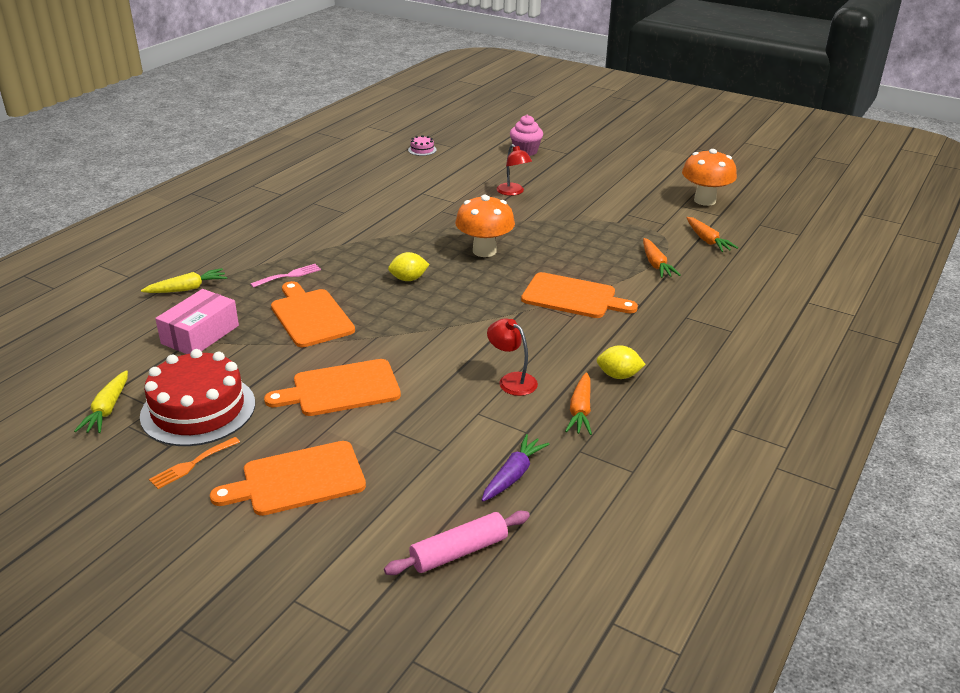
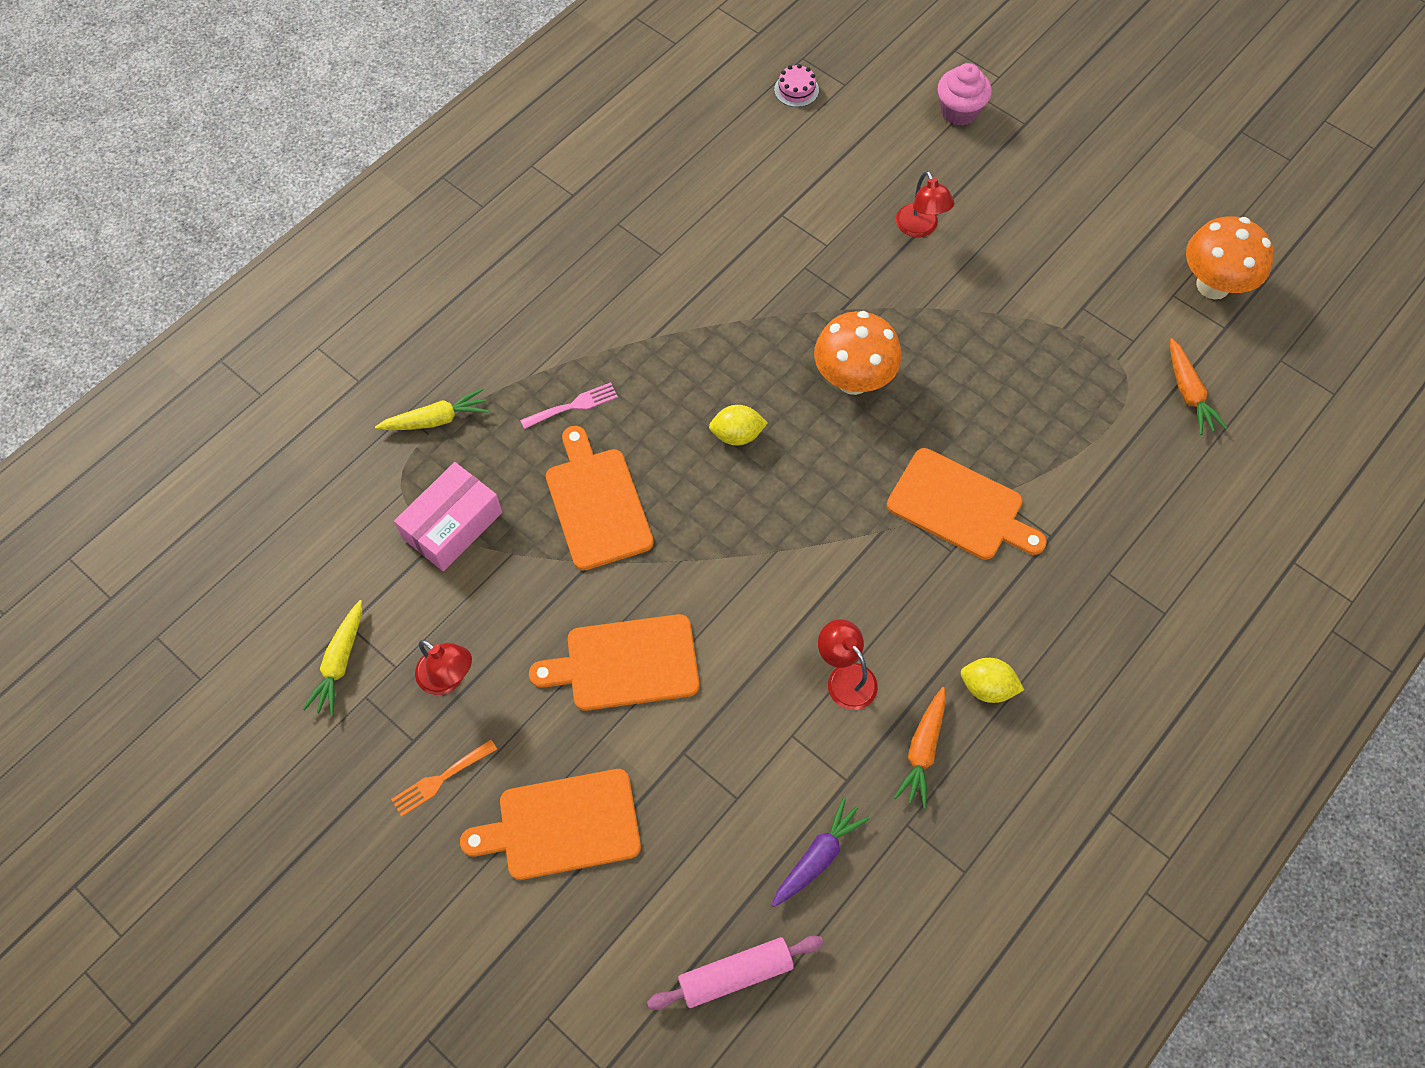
camera: 10 degrees right, 30 degrees up
red cake [140,349,255,446] -> red lamp [415,640,472,695]
orange carrot [643,238,680,278] -> none

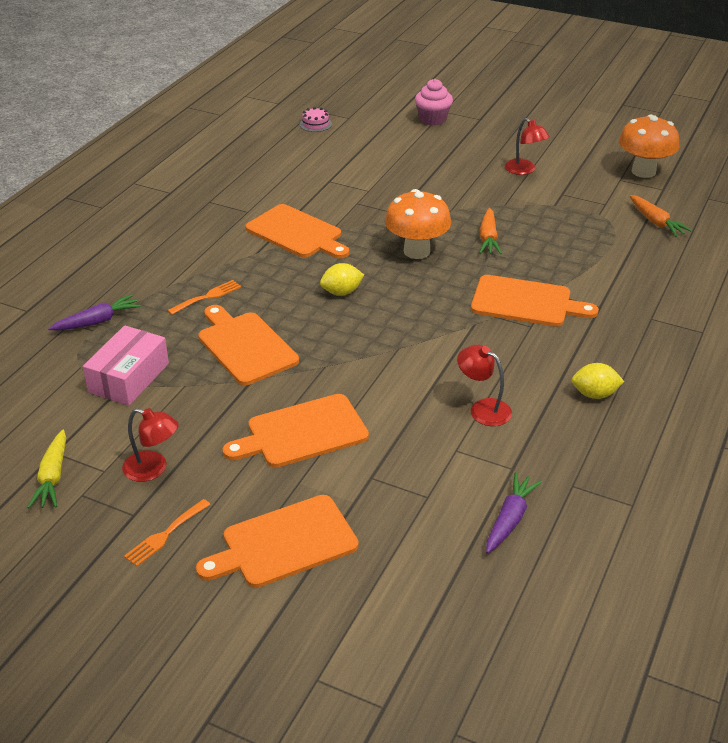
camera: 15 degrees left, 25 degrees down
yellow carrot [375,388,489,430] -> purple carrot [48,294,141,330]
pink fork [520,382,618,429] -> orange fork [167,280,241,315]
pink rolling pin [647,936,823,1010] -> none
orange carrot [894,687,946,808] -> orange carrot moved to [479,208,502,254]
red lamp [896,171,954,237] -> red lamp moved to [505,118,550,175]
none -> orange cutting board [245,204,350,259]

